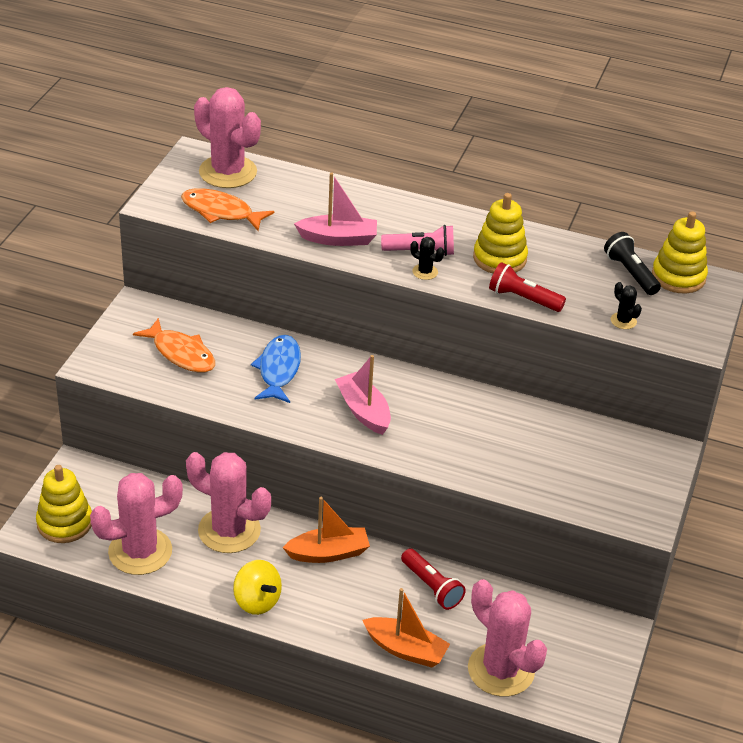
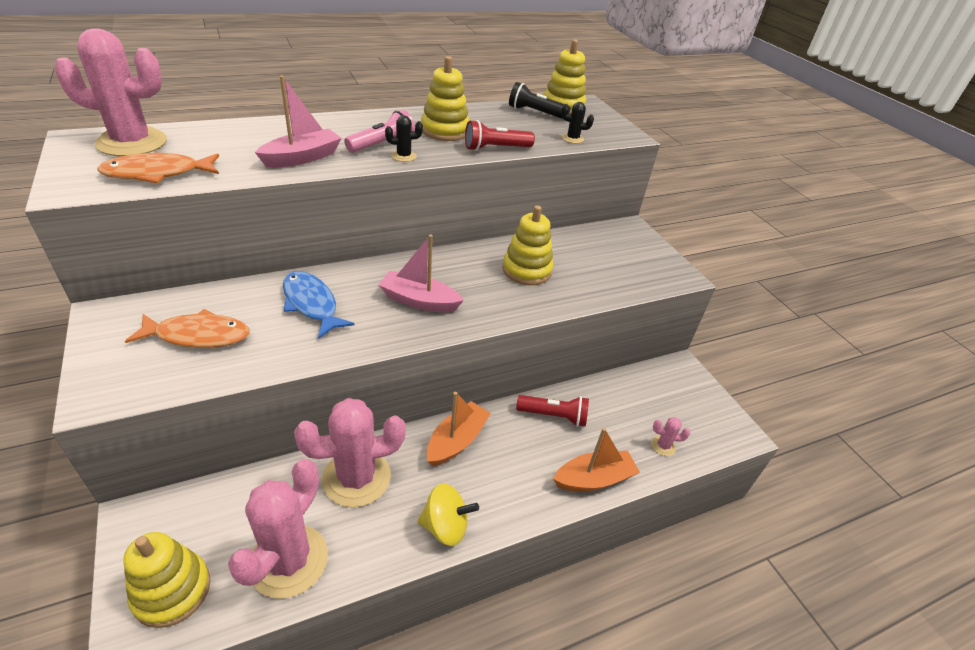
camera: 45 degrees left, 0 degrees up
pink cactus [468,579,547,697] -> pink cactus [651,417,690,456], size x0.41
none -> yellow stacking toy [502,205,553,285]

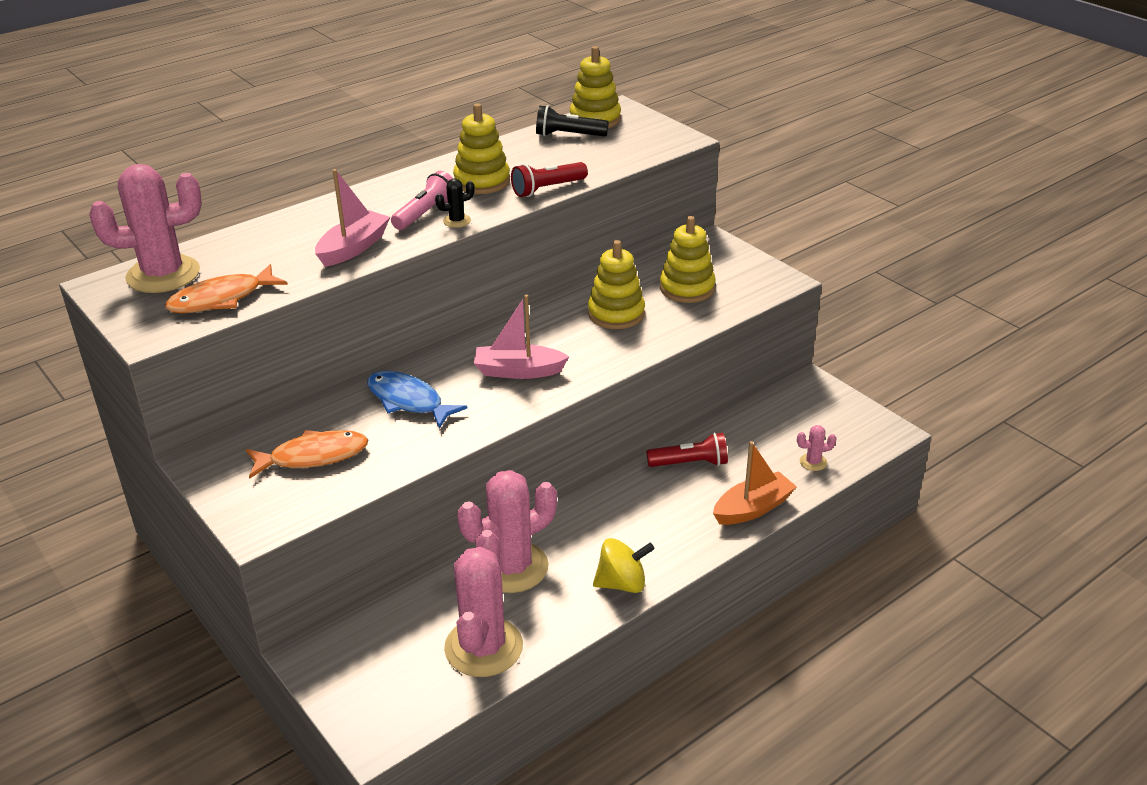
camera: 10 degrees left, 5 degrees down
yellow stacking toy [123,532,210,628] -> yellow stacking toy moved to [660,216,716,303]
orange boat [427,392,491,466] -> none
black cactus [561,102,594,144] -> none

